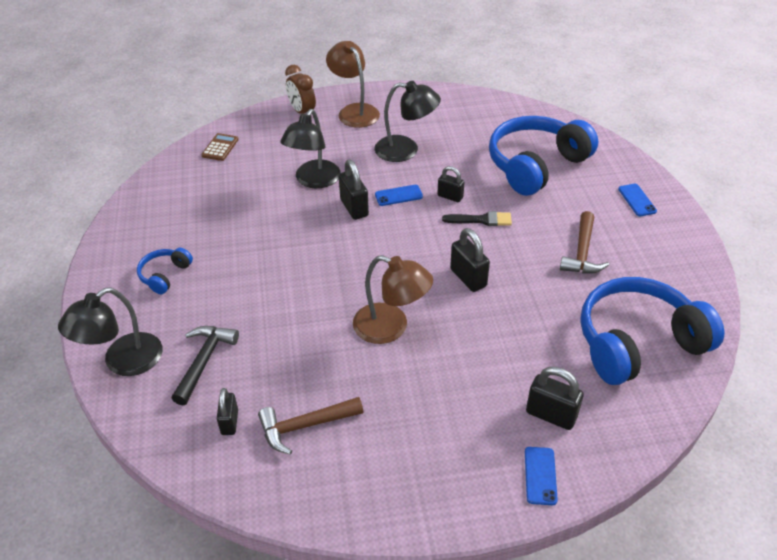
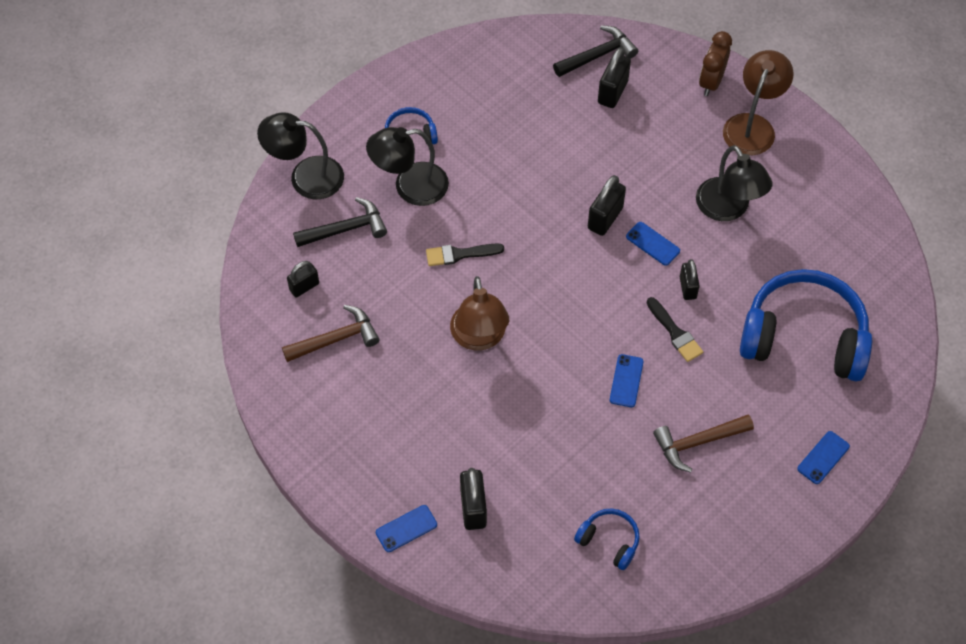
camera: 55 degrees right, 15 degrees up
brown calculator [201,133,239,161] -> black hammer [553,25,638,77]
brown hammer [258,397,363,455] -> brown hammer turned 120 degrees clockwise [282,305,380,362]
black lamp [280,109,341,188] -> black lamp moved to [366,127,449,206]
black padlock [450,228,490,292] -> black padlock moved to [598,47,631,108]
blue headphones [580,277,724,385] -> blue headphones [574,509,640,570], size x0.45
none -> black brush [426,244,504,266]
none -> blue phone [610,354,644,407]

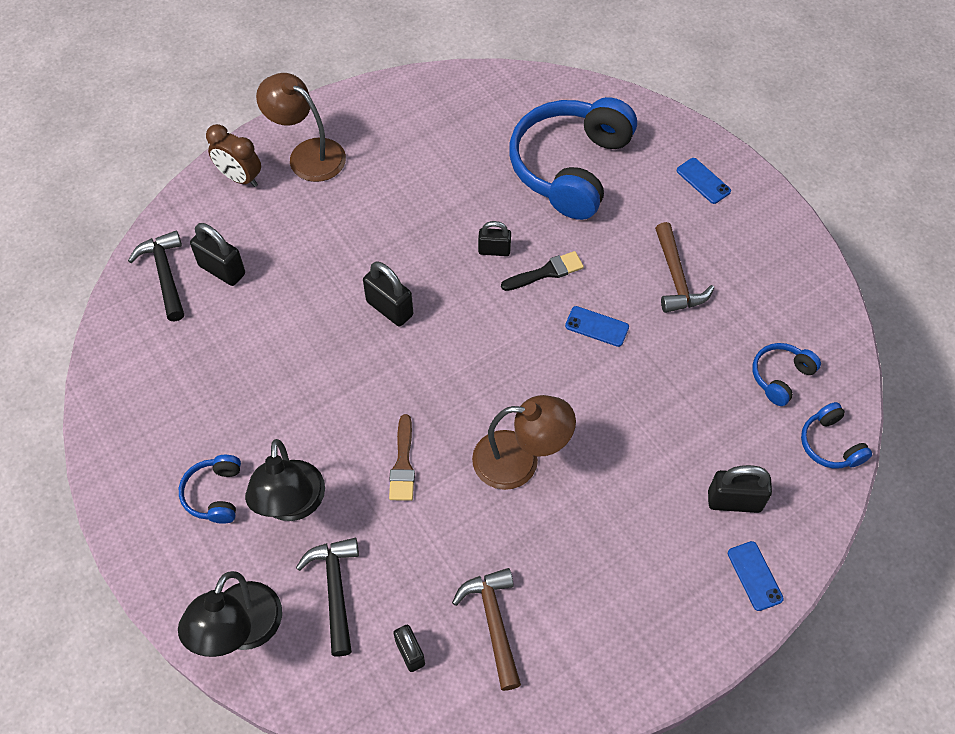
camera: 80 degrees left, 0 degrees up
black brush [426,244,504,266] -> brown brush [389,414,415,501]
blue phone [626,222,680,266] -> none
black lamp [696,145,772,221] -> none
none -> blue headphones [801,402,872,468]

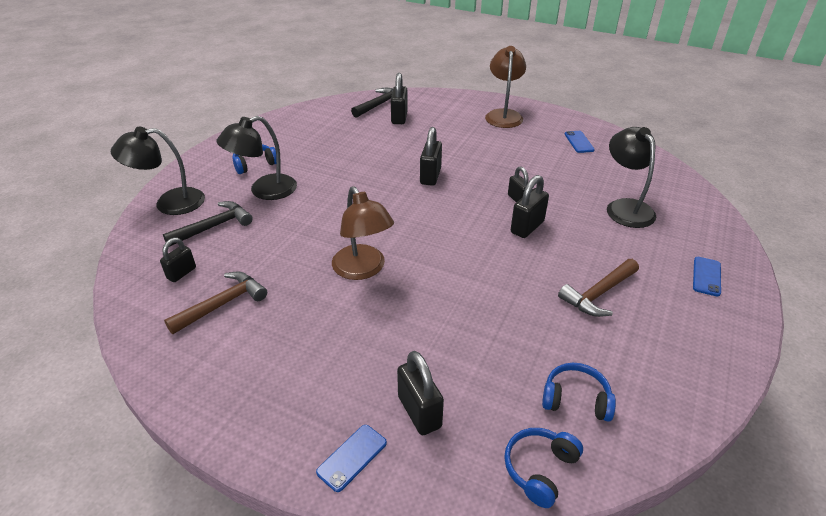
camera: 60 degrees right, 20 degrees down
brown clock [206,124,261,187] -> none
brown brush [389,414,415,501] -> none
black brush [501,251,584,291] -> black padlock [511,175,549,238]
blue headphones [509,97,637,220] -> black lamp [607,127,656,228]
blue phone [565,306,629,347] -> blue phone moved to [565,131,595,153]

